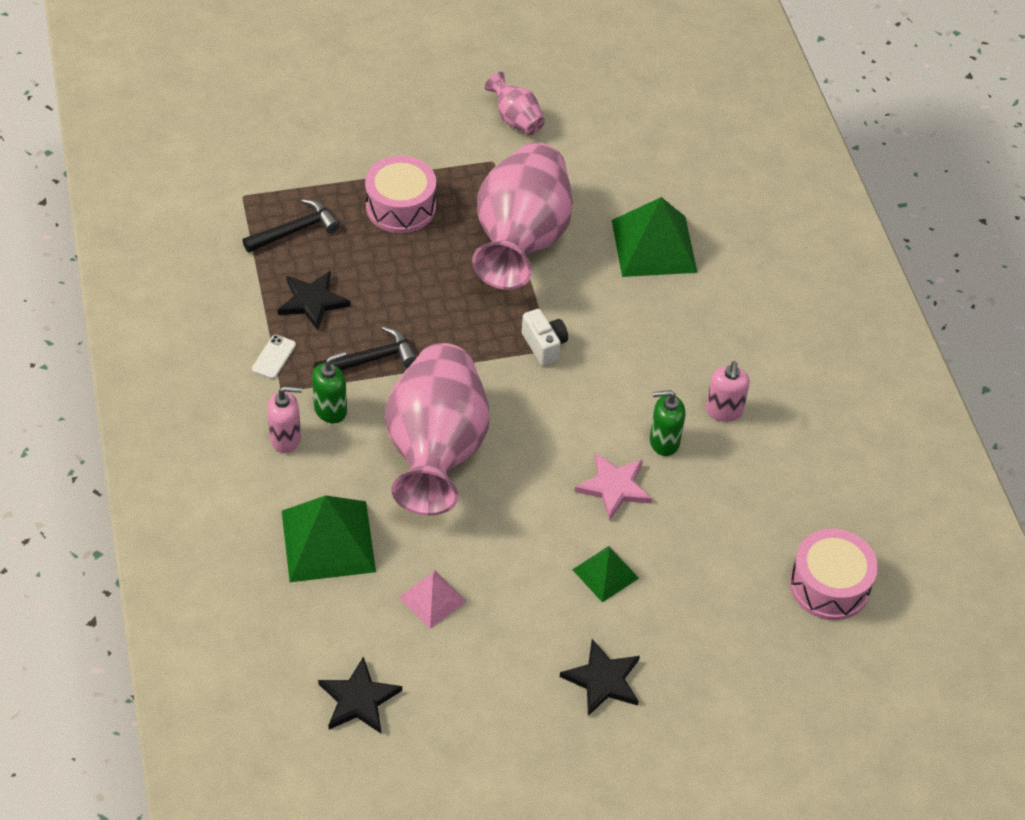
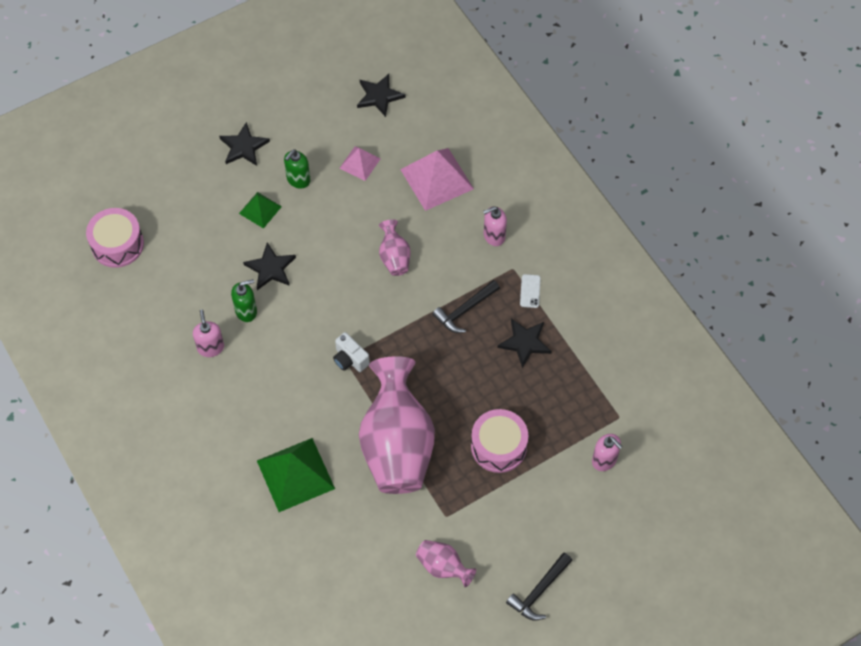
camera: 165 degrees right, 10 degrees up
black hammer [242,199,340,253] -> black hammer moved to [506,553,572,621]
green pyramid [282,495,376,582] -> pink pyramid [400,148,474,211]
green soap dispenser [312,351,347,424] -> green soap dispenser moved to [284,149,310,189]
pink vase [385,343,489,516] -> pink vase [379,219,411,276], size x0.45
pink star [575,453,652,521] -> black star [243,243,296,290]
none -> pink soap dispenser [592,434,622,471]

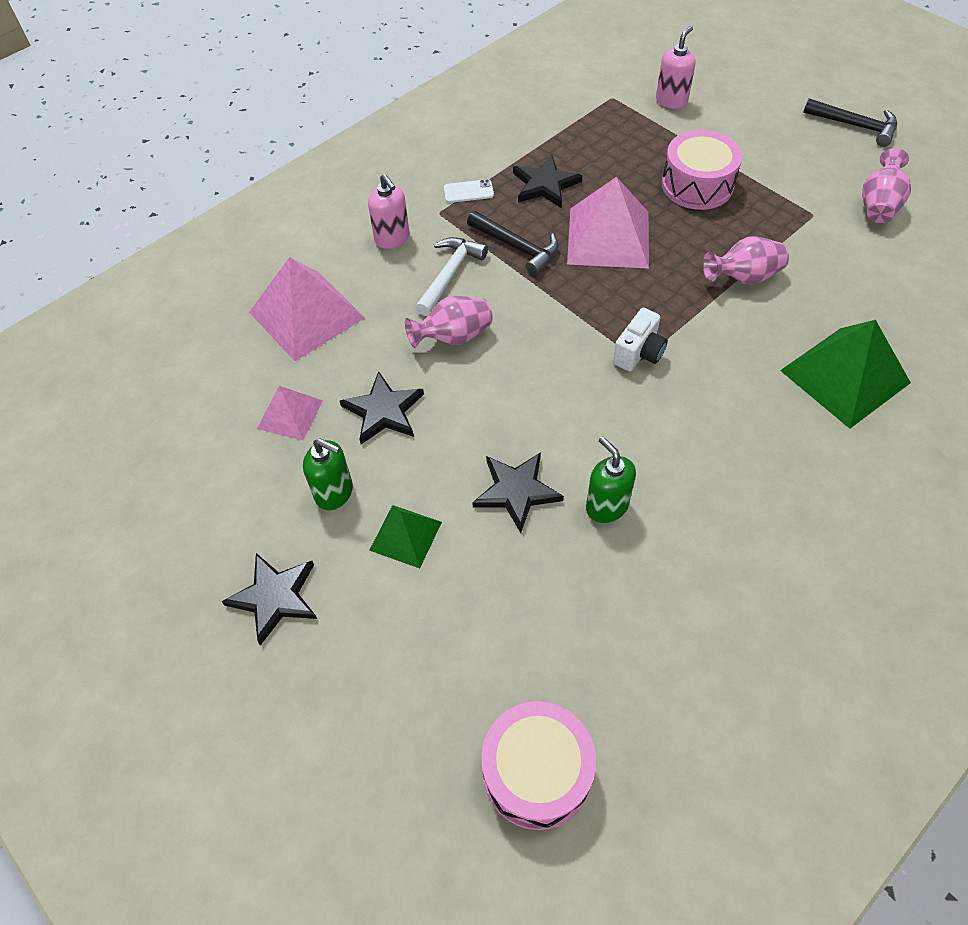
camera: 100 degrees left, 5 degrees down
pink soap dispenser [193,309,224,357] -> none
black star [357,74,405,117] -> black star moved to [340,371,424,444]
pink vase [359,356,435,494] -> pink vase [703,237,789,284], size x0.45
none -> white hammer [415,237,488,316]
none -> pink pyramid [567,177,649,269]

